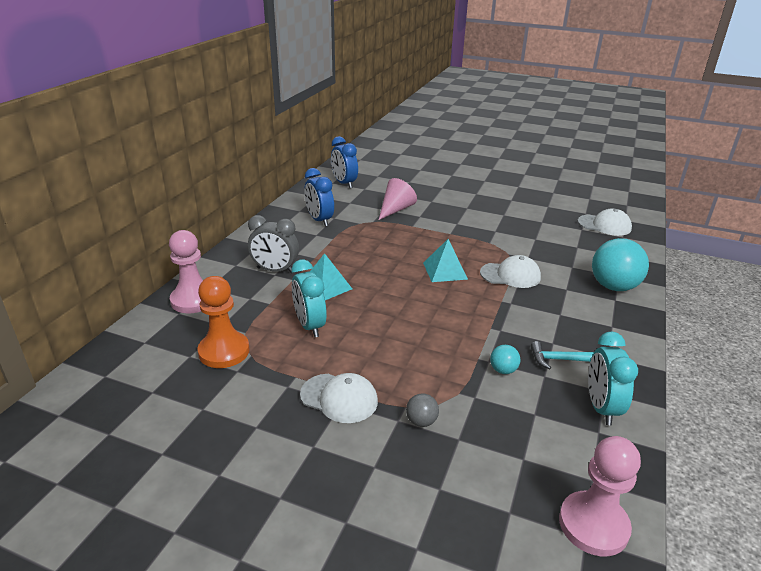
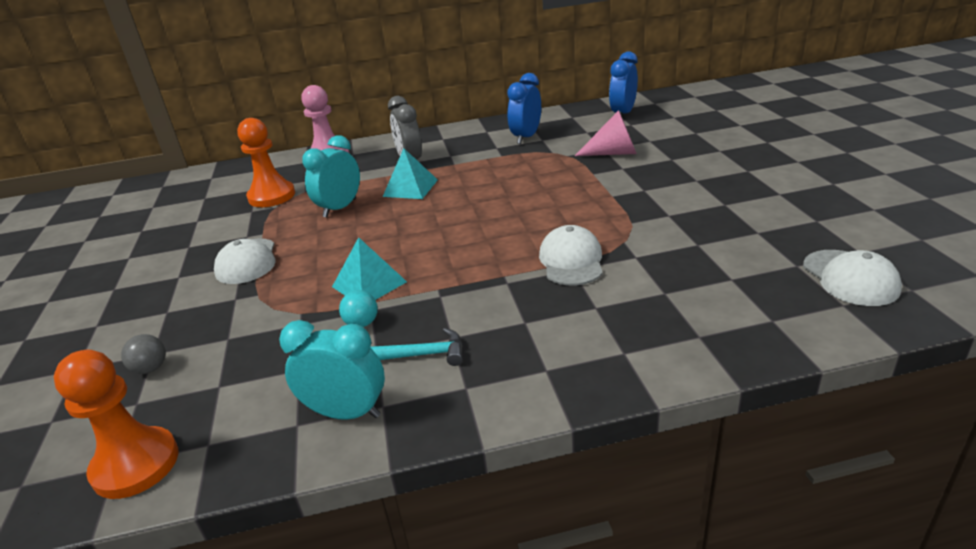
camera: 60 degrees right, 0 degrees up
grey ball [406,394,439,427] -> grey ball moved to [121,334,166,374]
turquoise pyramid [423,239,468,282] -> turquoise pyramid moved to [332,237,407,300]
white cap [480,255,541,288] -> white cap turned 150 degrees counterclockwise [539,225,603,286]
turquoise hammer [531,341,594,369] -> turquoise hammer turned 120 degrees clockwise [370,328,463,366]
pink pawn [559,436,641,556] -> orange pawn [54,350,178,499]
turquoise clock [588,332,638,425] -> turquoise clock turned 45 degrees clockwise [279,320,385,420]
turquoise ball [592,238,649,291] -> none

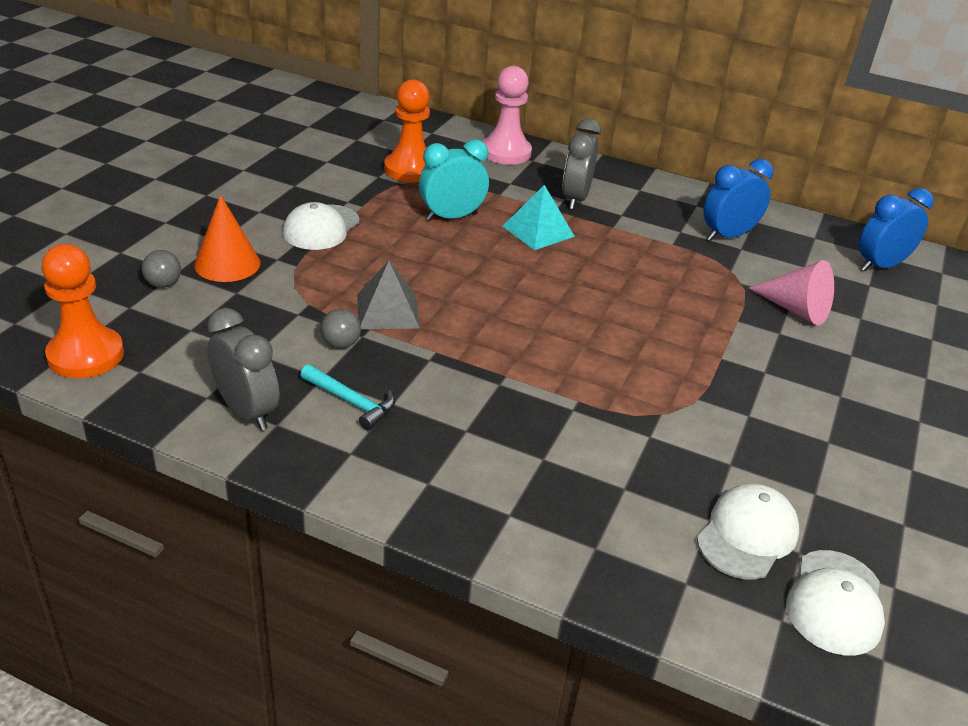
camera: 30 degrees right, 5 degrees up
turquoise clock [279,320,385,420] -> grey clock [207,308,279,431]
turquoise pyramid [332,237,407,300] -> grey pyramid [357,261,420,329]
turquoise ball [339,290,378,327] -> grey ball [321,309,361,348]
white cap [539,225,603,286] -> white cap moved to [697,484,799,580]
none -> orange cone [194,195,260,282]

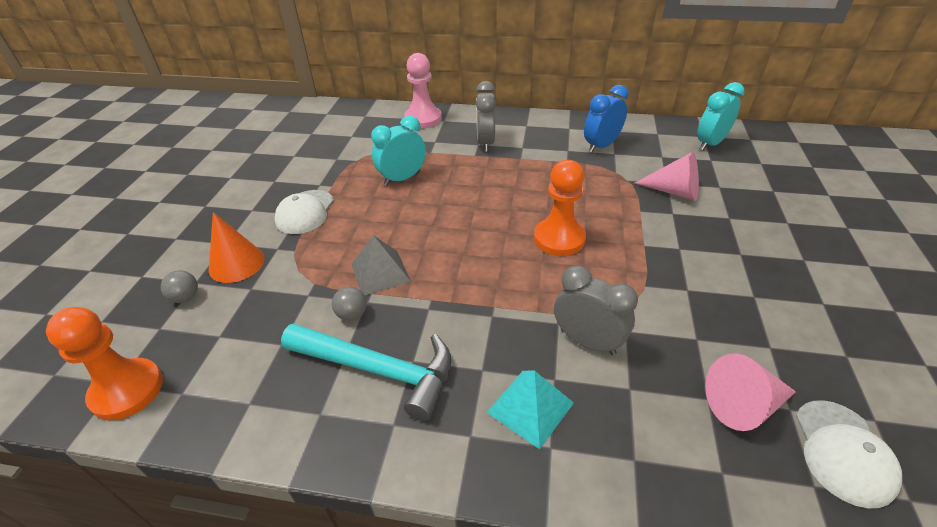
camera: 10 degrees left, 5 degrees up
grey clock [207,308,279,431] -> grey clock moved to [554,265,638,355]
turquoise hammer [301,364,395,431] -> turquoise hammer [281,323,451,421], size x1.90
orange pawn [384,79,430,183] -> orange pawn moved to [534,160,586,256]
turquoise pyramid [503,185,575,250] -> turquoise pyramid moved to [487,371,574,449]
white cap [697,484,799,580] -> pink cone [705,354,796,431]
blue clock [859,188,934,271] -> turquoise clock [697,82,745,150]

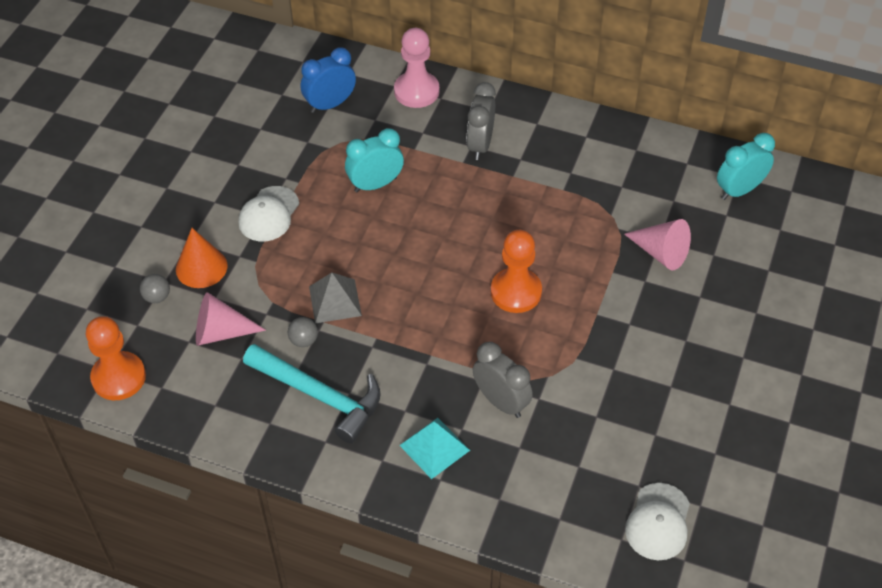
camera: 10 degrees right, 10 degrees up
blue clock [584,85,629,153] -> blue clock moved to [301,48,356,113]
pink cone [705,354,796,431] -> pink cone moved to [196,292,266,346]

